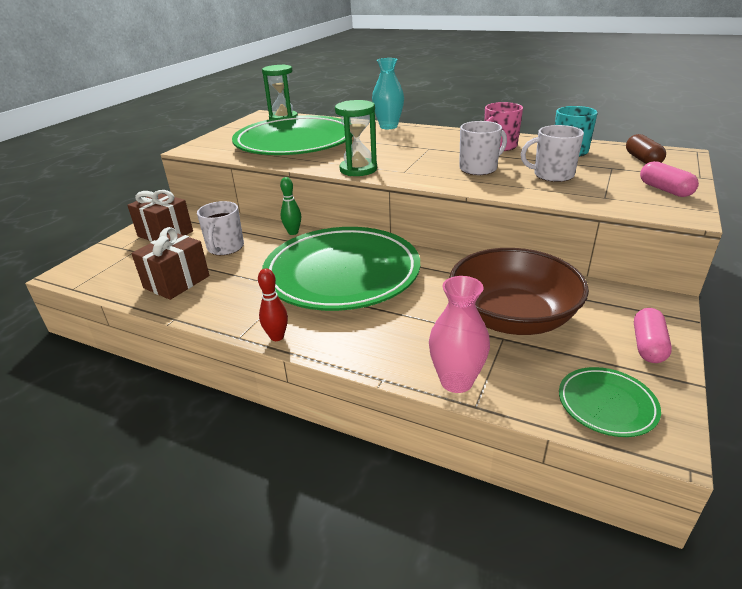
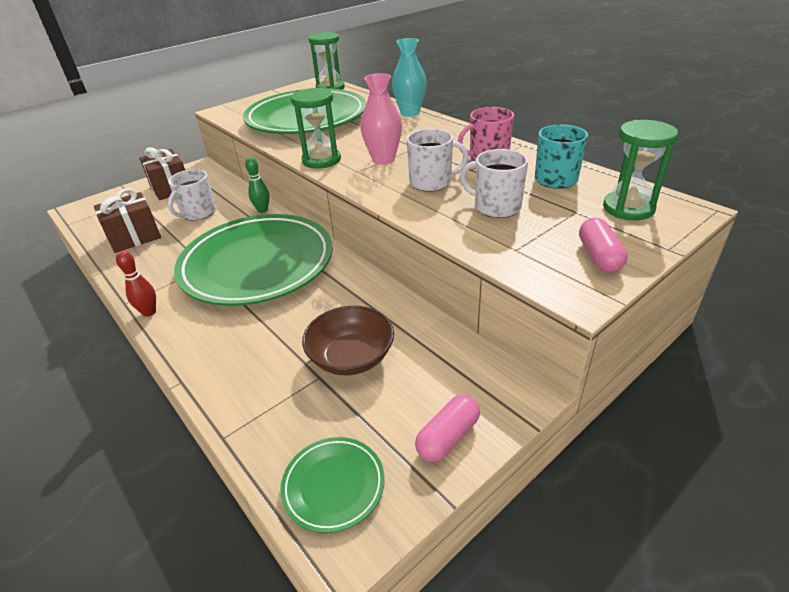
camera: 25 degrees right, 5 degrees up
pink vase [429,276,490,393] -> pink vase moved to [360,73,402,165]
brown bowl [449,248,589,335] -> brown bowl [302,306,394,375], size x0.64
brown capsule [626,134,666,164] -> green hourglass [603,120,678,220]

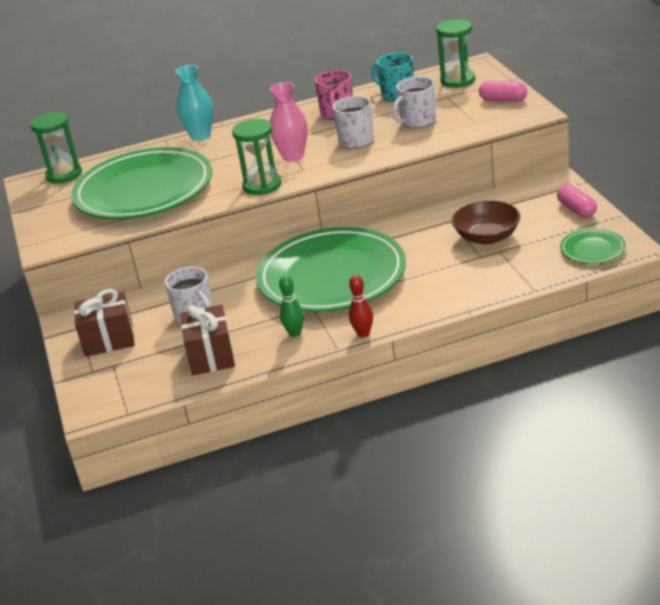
camera: 65 degrees left, 5 degrees down
green bowling pin [245,157,269,213] -> green bowling pin moved to [279,275,304,337]

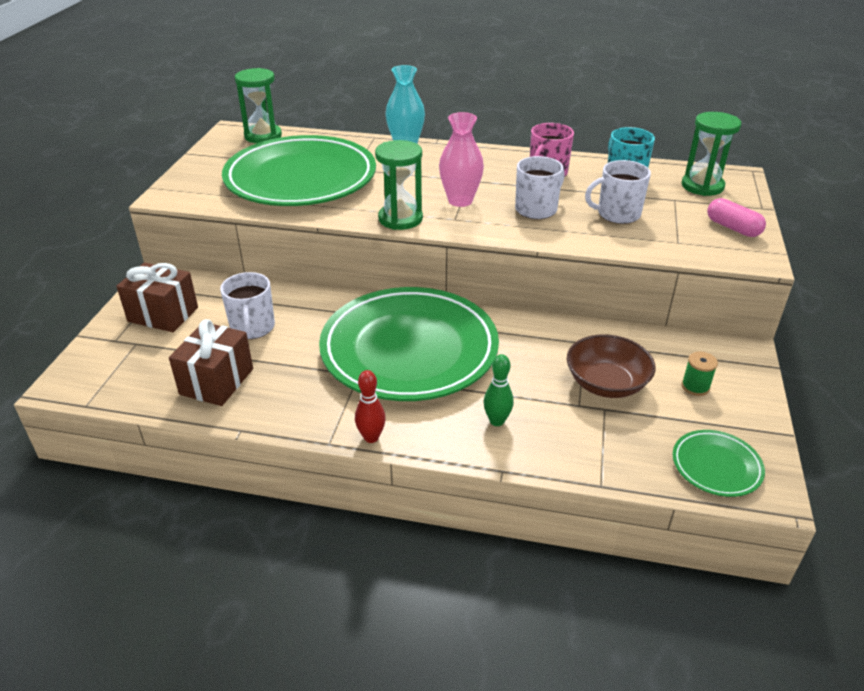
camera: 25 degrees right, 5 degrees up
green bowling pin [279,275,304,337] -> green bowling pin moved to [483,354,514,426]
pink capsule [557,184,597,218] -> none
none -> green spool [682,352,718,396]

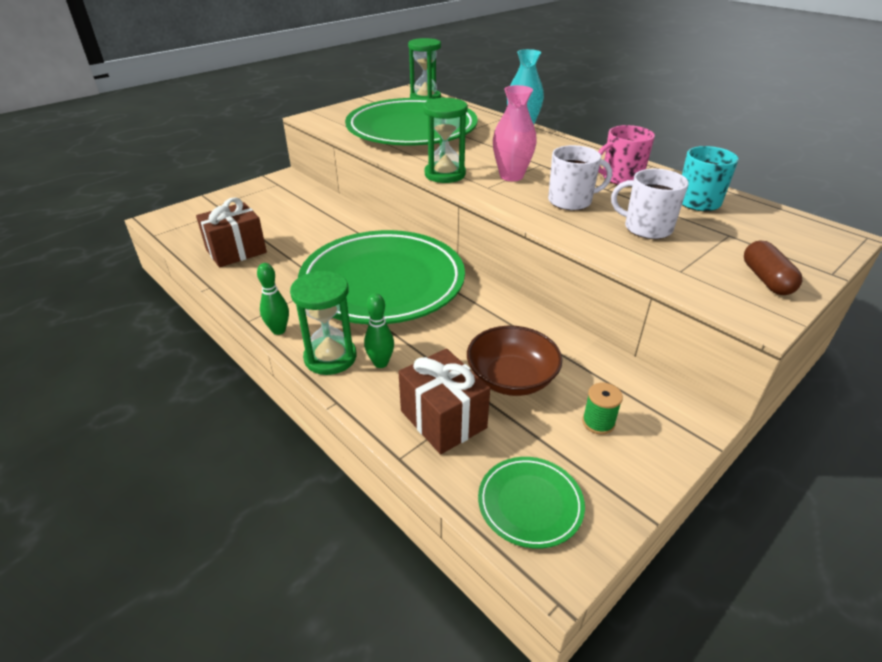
camera: 35 degrees right, 0 degrees up
brown gift [116,262,198,332] -> brown gift moved to [398,348,490,454]
white mug [220,272,275,339] -> none
red bowling pin [355,370,386,443] -> green bowling pin [257,263,289,335]
green hourglass [682,112,741,196] -> green hourglass moved to [290,271,356,375]
pink capsule [707,198,766,237] -> brown capsule [744,241,802,295]

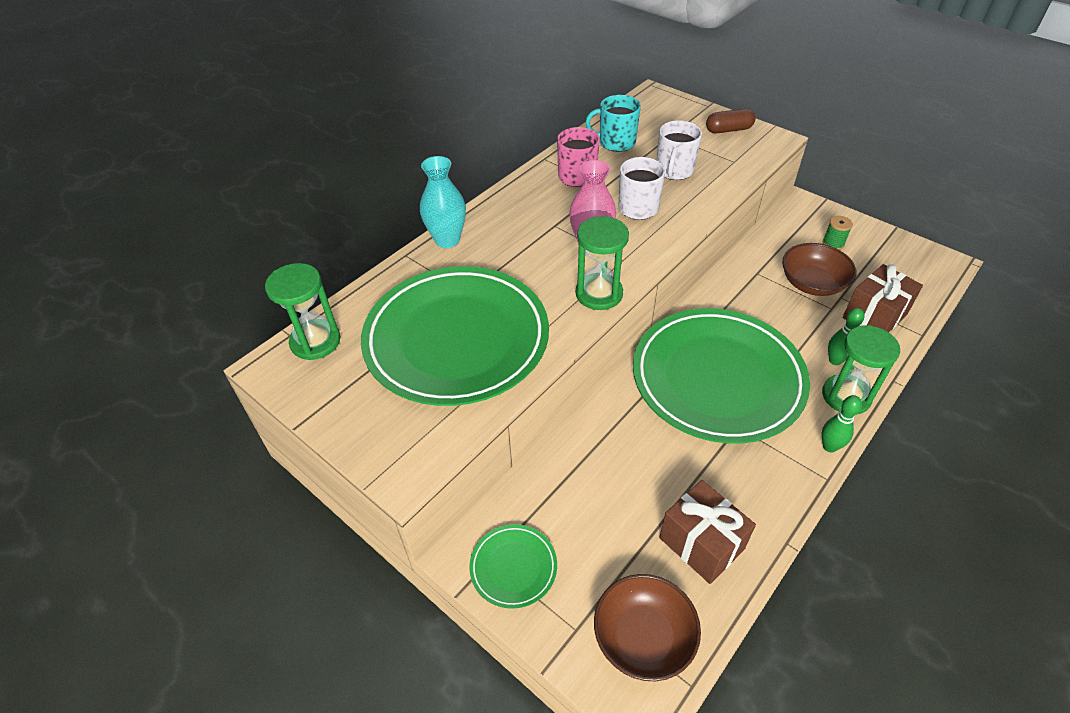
camera: 95 degrees left, 10 degrees up
green plate [478,457,585,549] -> green plate moved to [469,524,557,609]
none -> brown bowl [594,574,701,681]

